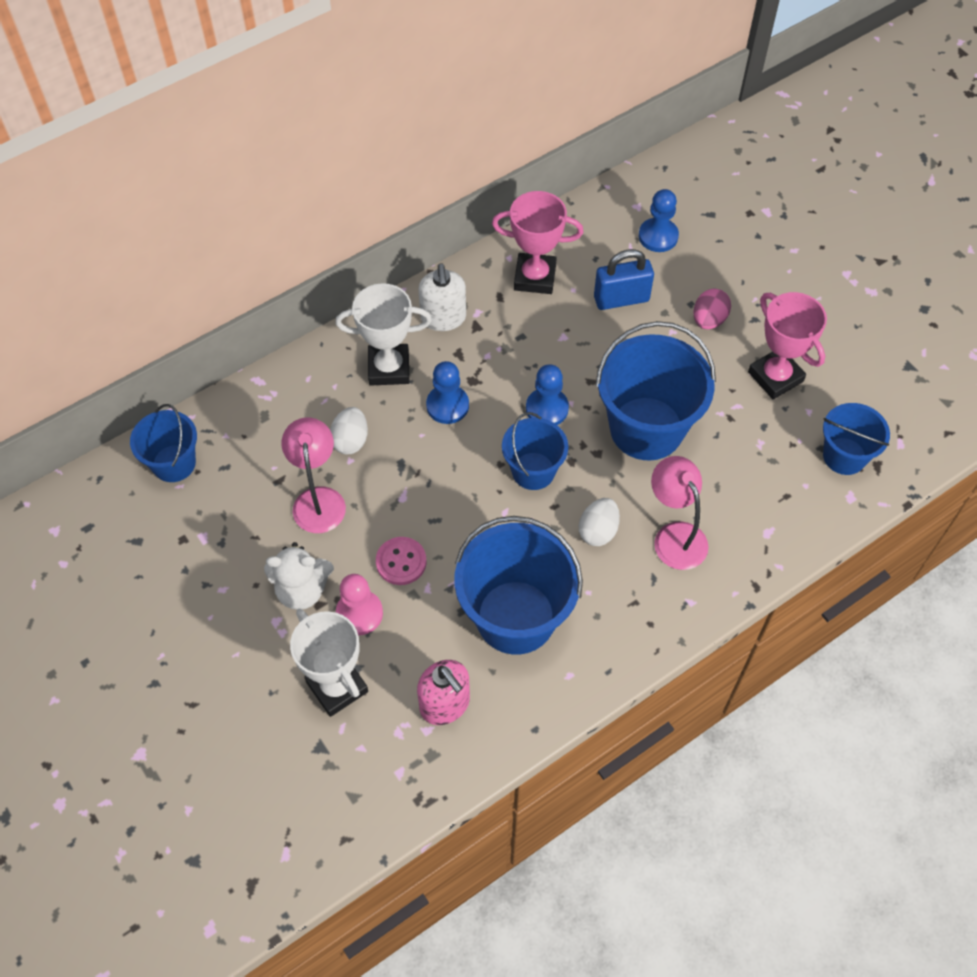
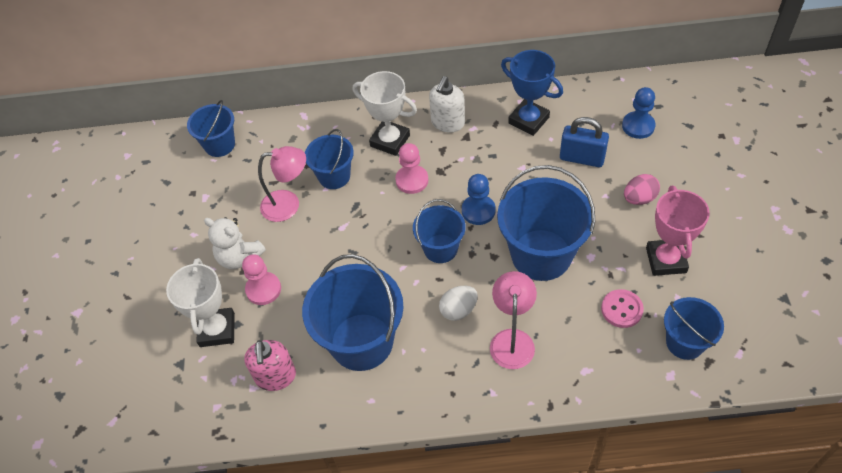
camera: 35 degrees right, 5 degrees down
pink lamp [282,418,346,533] -> pink lamp turned 60 degrees clockwise [258,146,306,222]
white egg [330,407,368,454] -> blue bucket [305,129,354,189]
pink button [376,537,427,585] -> pink button moved to [601,289,644,328]
blue pawn [426,361,469,424] -> pink pawn [395,143,428,194]
pink trophy [492,191,584,294] -> blue trophy [501,50,563,136]

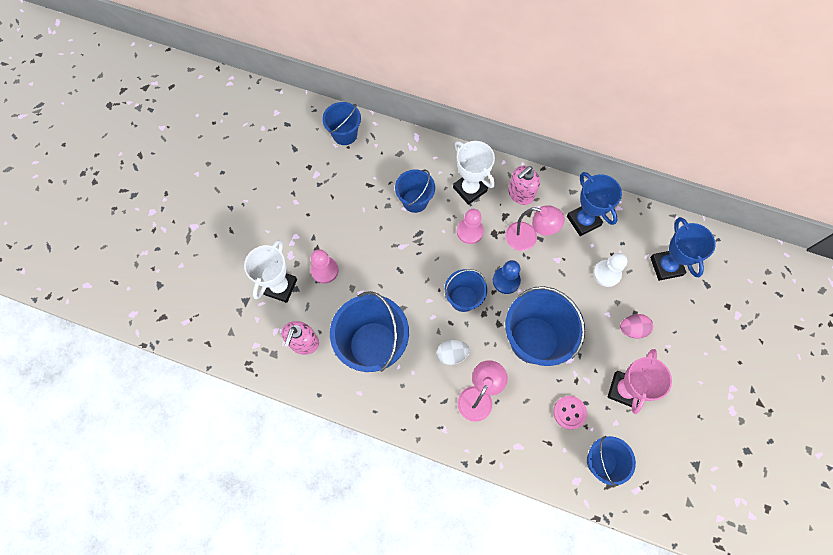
camera: 20 degrees right, 15 degrees up
white teddy bear [204,217,266,269] -> none
pink lamp [258,146,306,222] -> pink lamp moved to [505,205,565,251]
white soap dispenser [429,76,465,132] -> pink soap dispenser [508,166,540,205]
blue padlock [560,117,609,167] -> white pawn [593,253,627,287]
blue pawn [622,87,656,139] -> blue trophy [650,217,715,281]

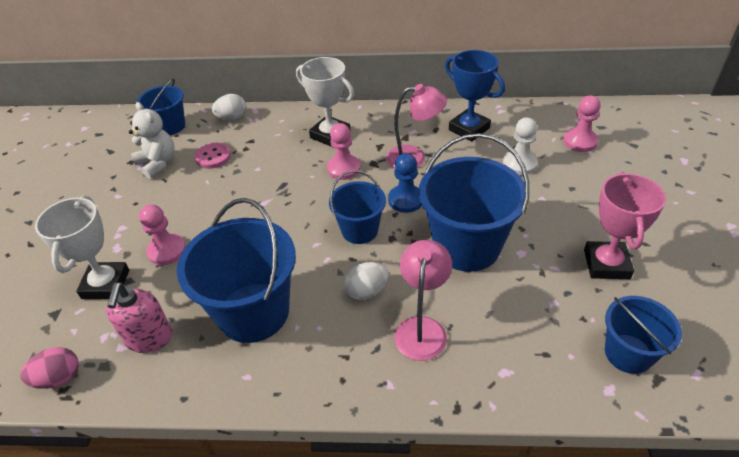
camera: 15 degrees left, 25 degrees down
blue bucket [395,169,435,213] -> none
pink soap dispenser [508,166,540,205] -> none
pink button [553,396,587,430] -> pink button moved to [194,143,231,169]
pink egg [620,314,653,339] -> pink egg moved to [20,347,79,389]
blue trophy [650,217,715,281] -> pink pawn [563,96,601,152]
none -> white teddy bear [129,102,175,179]
none -> white egg [212,94,246,120]

